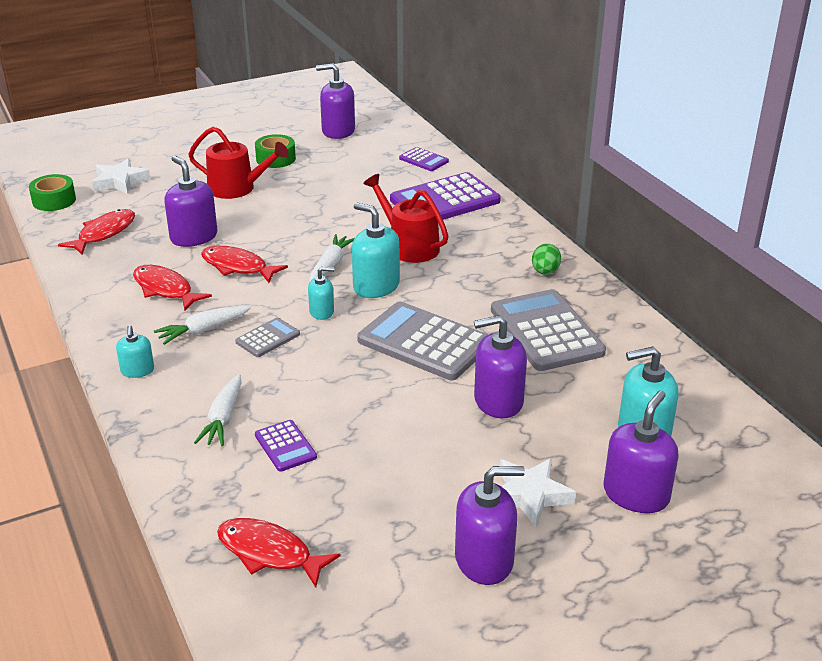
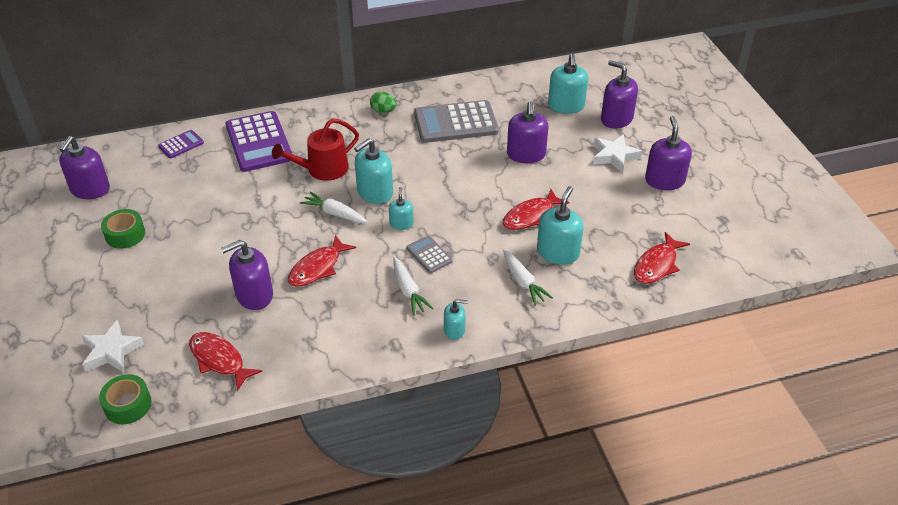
camera: 80 degrees left, 10 degrees up
red fish [133,265,212,311] -> red fish moved to [503,189,569,230]
red watering can [188,127,289,199] -> none
white carrot [194,374,242,446] -> white carrot turned 45 degrees clockwise [503,249,553,306]
purple calculator [255,420,317,472] -> turquoise soap dispenser [537,186,584,265]
grey calculator [357,301,489,380] -> none

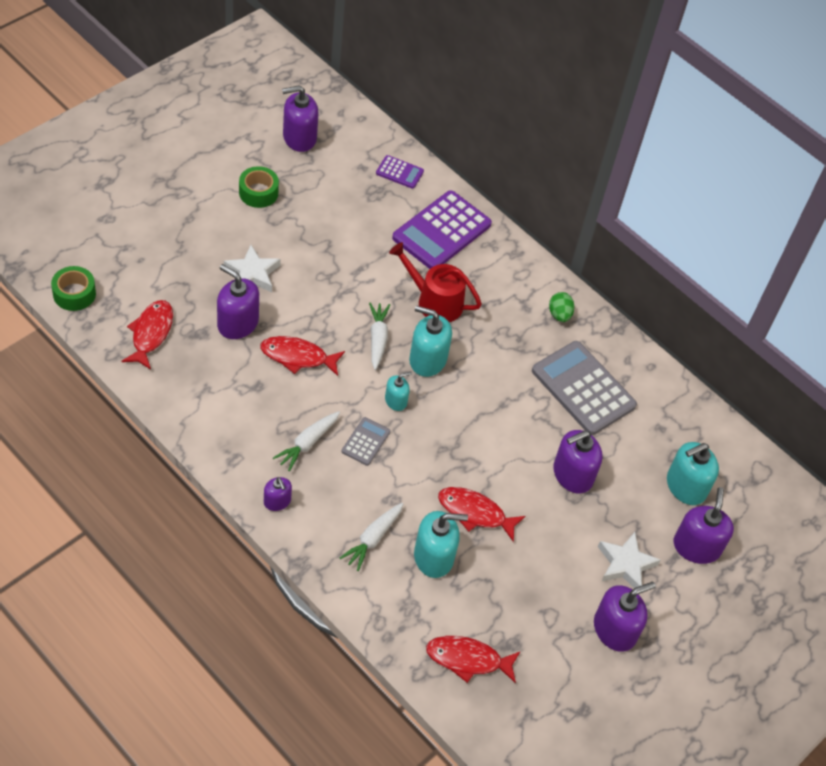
camera: 55 degrees right, 10 degrees up
white star [82,320,144,372] -> white star moved to [224,245,281,292]
turquoise soap dispenser [444,299,468,340] -> purple soap dispenser [264,477,292,511]

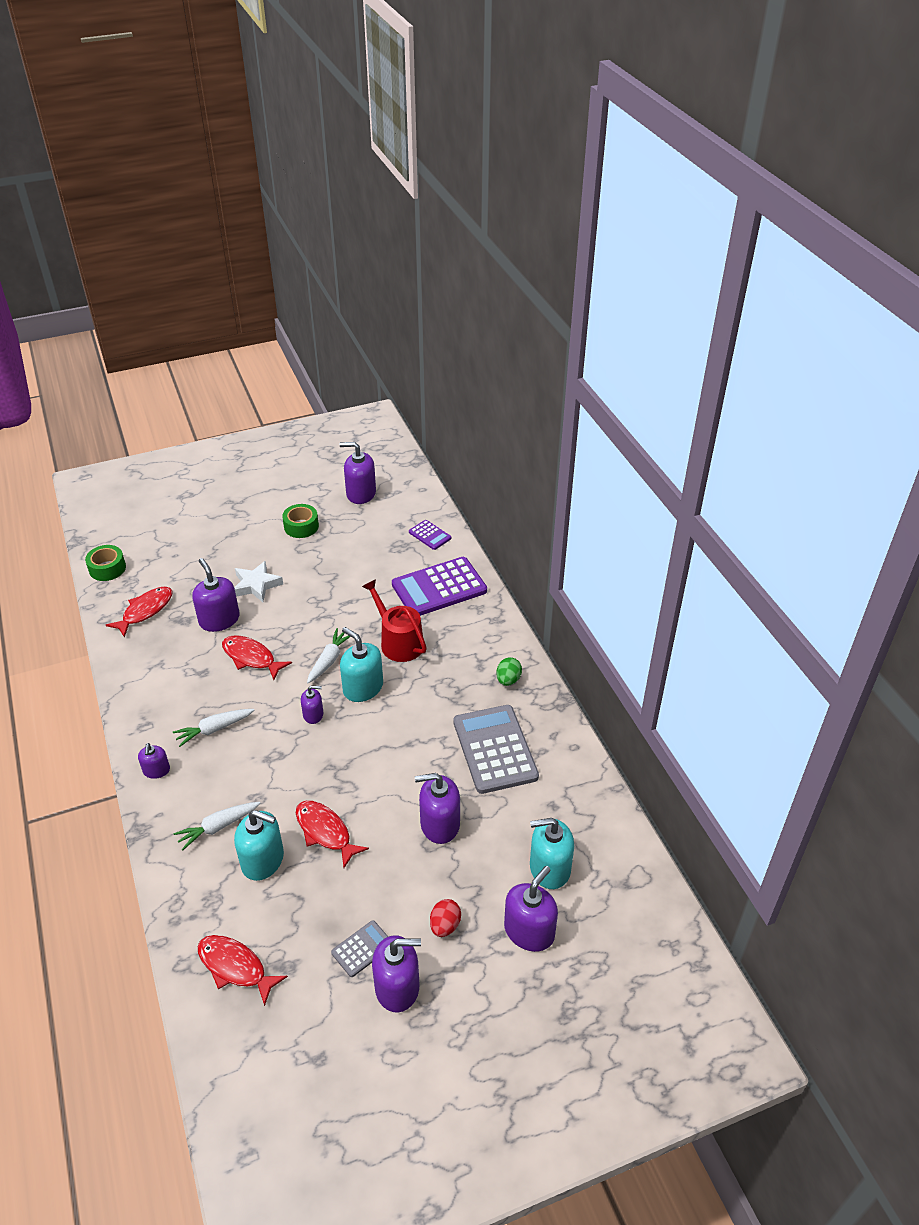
camera: 30 degrees right, 10 degrees down
grey calculator [342,417,390,466] -> grey calculator moved to [331,920,388,977]
turquoise soap dispenser [385,372,412,411] -> purple soap dispenser [301,686,323,724]
white star [598,532,661,588] -> red egg [430,899,461,937]

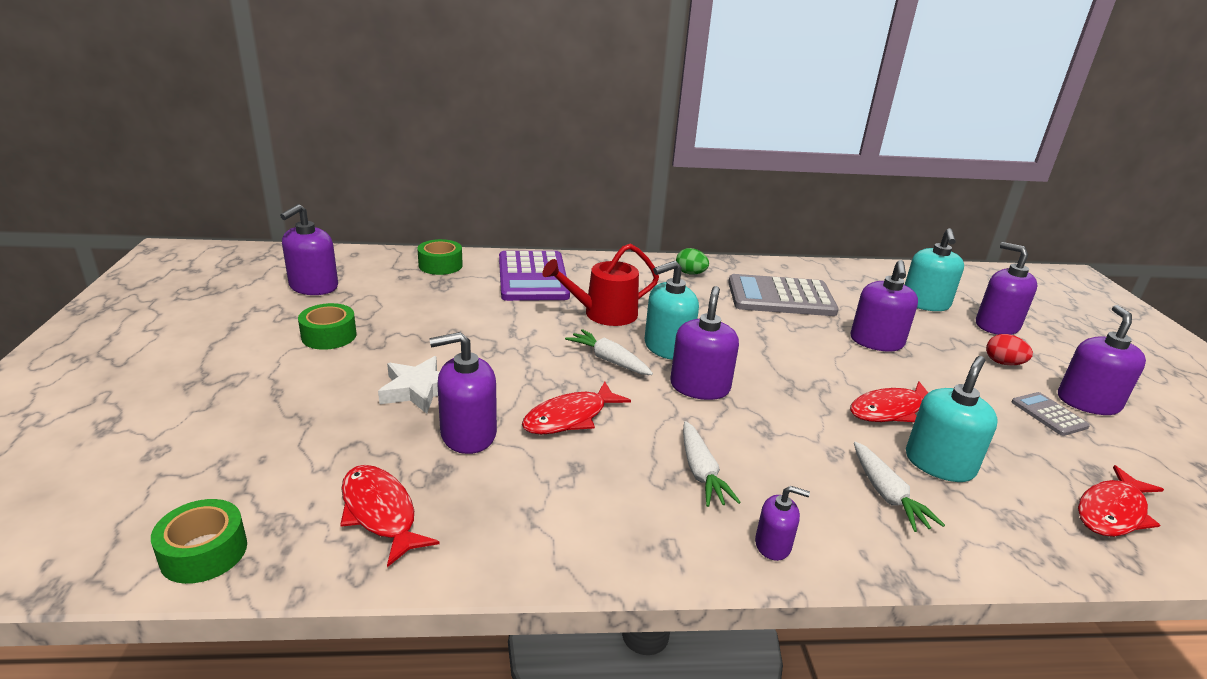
camera: 75 degrees left, 15 degrees down
purple soap dispenser [301,686,323,724] -> purple soap dispenser [670,286,739,400], size x1.76
purple calculator [409,520,451,550] -> green tape [417,239,463,275]

